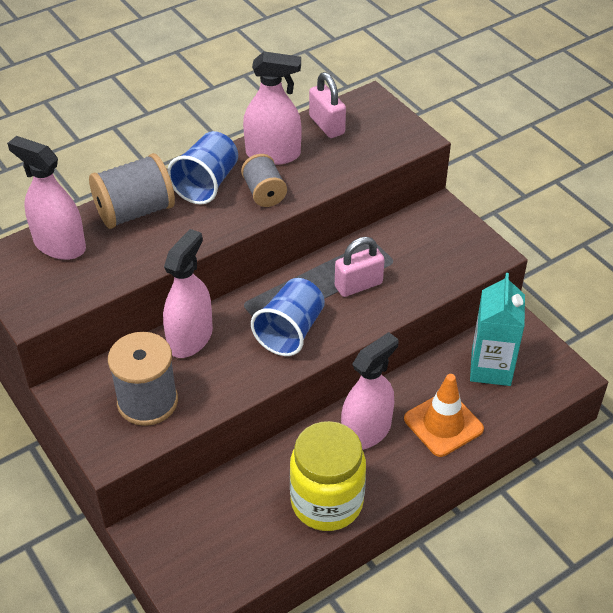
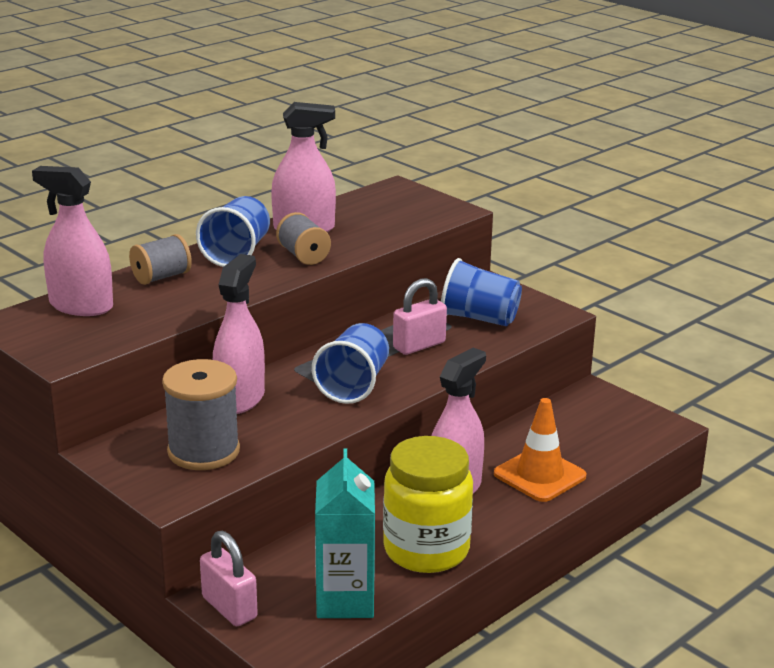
camera: 10 degrees left, 20 degrees down
grey spool [89,153,175,229] -> grey spool [129,234,192,285], size x0.63
pink padlock [309,72,346,138] -> pink padlock moved to [200,531,258,626]
turquoise carton [470,273,525,386] -> turquoise carton moved to [315,448,375,618]
none -> blue cup [441,258,522,326]

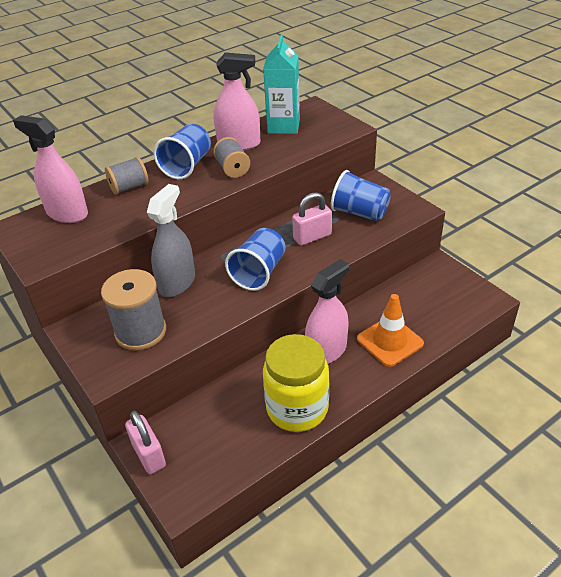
camera: 10 degrees right, 15 degrees up
pink spray bottle [213,254,265,414] -> grey spray bottle [147,184,195,297]
turquoise carton [315,448,375,618] -> turquoise carton moved to [263,35,300,134]

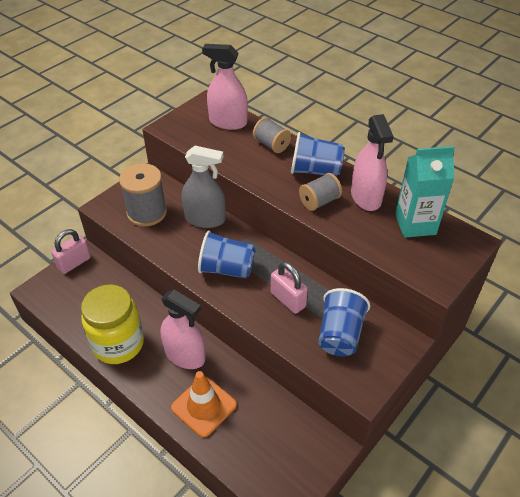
camera: 75 degrees right, 5 degrees up
pink spray bottle [13,115,88,223] -> pink spray bottle turned 90 degrees counterclockwise [202,44,248,130]

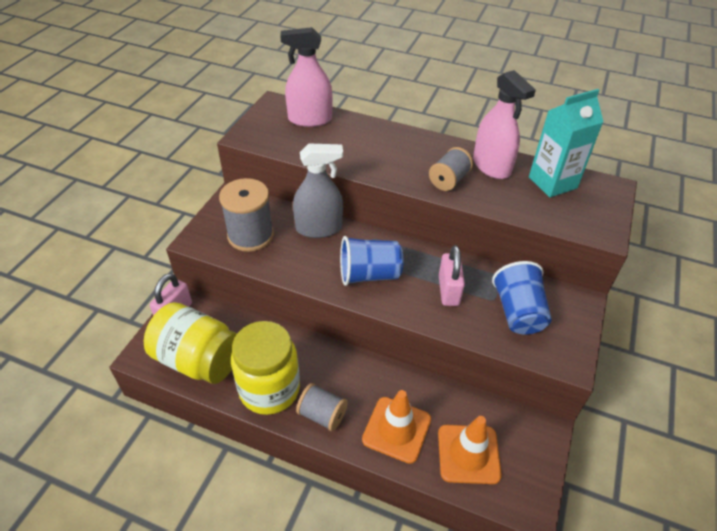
camera: 20 degrees left, 0 degrees up
pink spray bottle [160,290,206,369] -> none
grey spool [253,117,291,153] -> grey spool moved to [296,383,348,431]
pink padlock [271,262,308,314] -> pink padlock turned 60 degrees clockwise [439,245,465,306]
blue cup [291,132,345,177] -> none
none -> yellow jar [144,302,237,384]
none -> orange traffic cone [438,416,502,484]

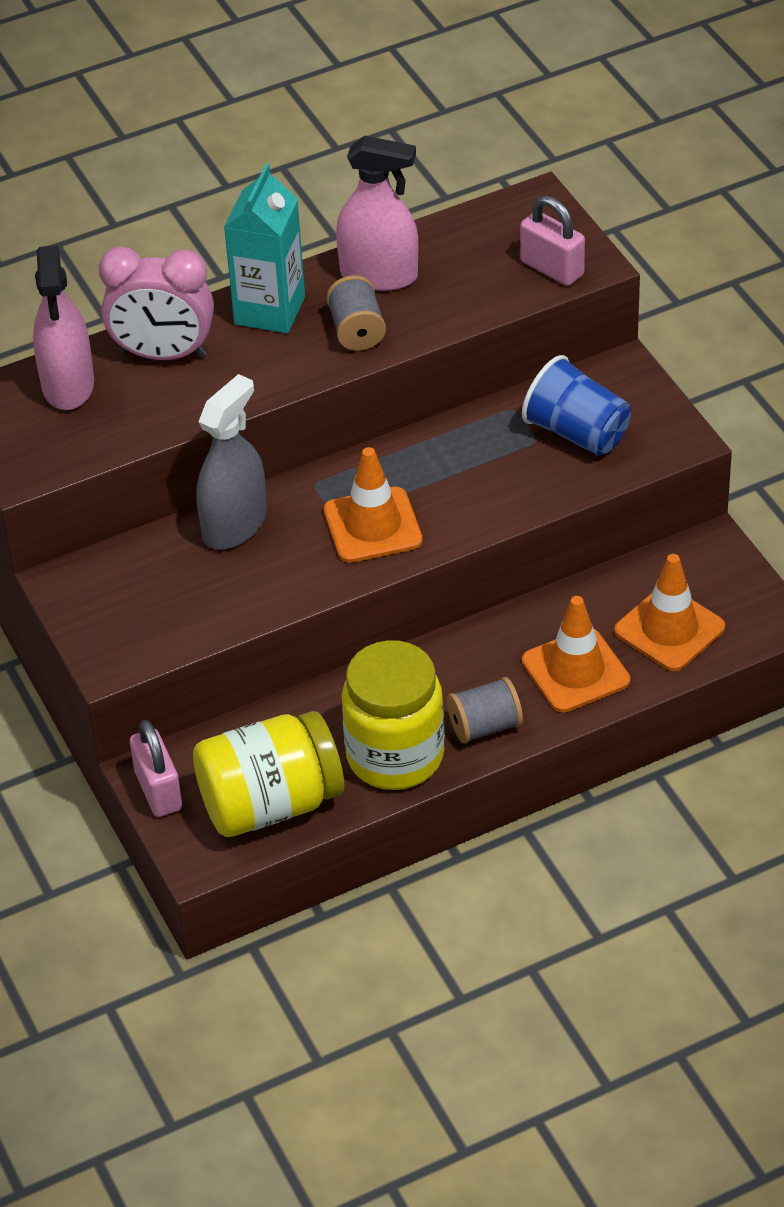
camera: 45 degrees left, 0 degrees up
grey spool [219,178,274,252] -> none
pink spray bottle [280,27,333,127] -> pink spray bottle turned 45 degrees counterclockwise [33,245,94,410]
blue cup [340,236,403,286] -> orange traffic cone [324,447,423,563]
pink padlock [439,245,465,306] -> pink padlock moved to [520,195,585,286]
turquoise carton [529,89,603,197] -> turquoise carton moved to [224,164,305,333]
none -> pink clock [99,246,214,360]

